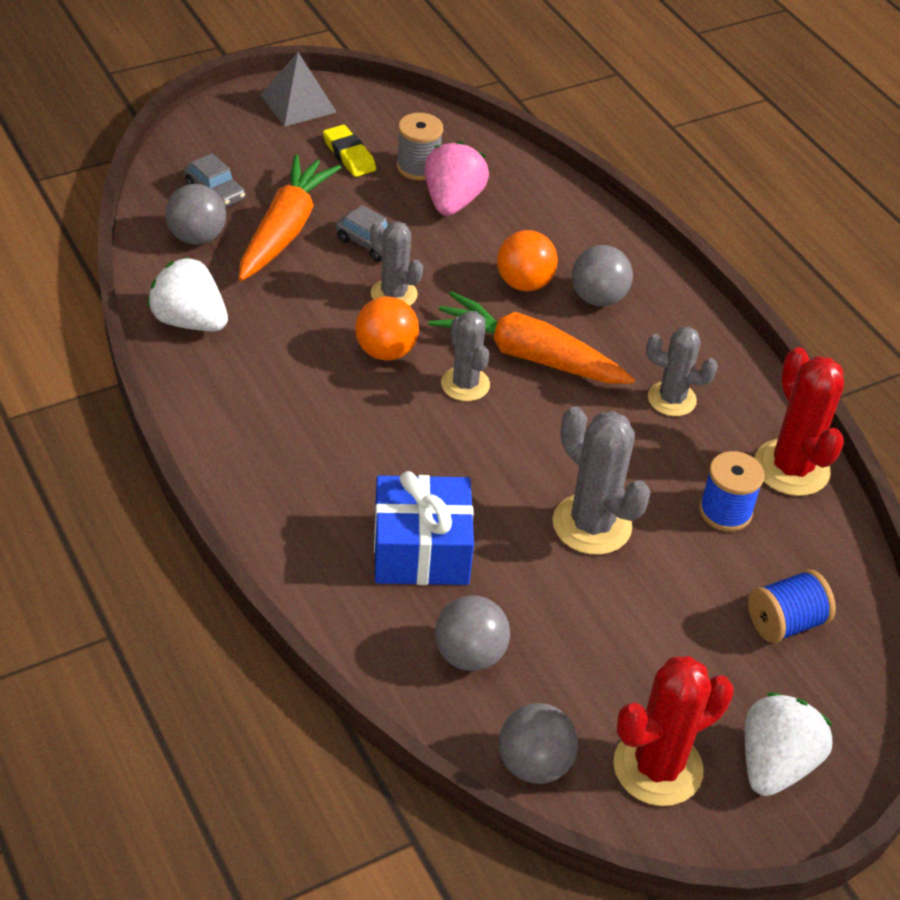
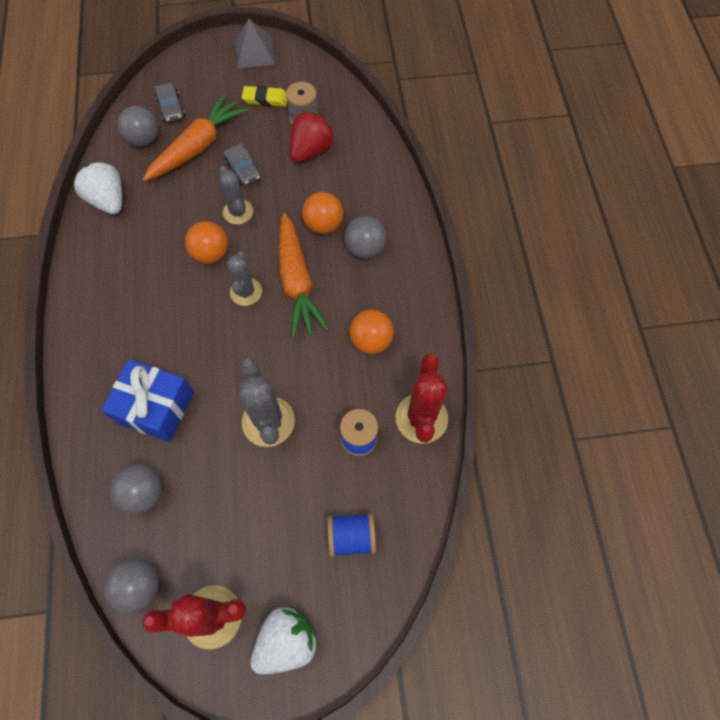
camera: 25 degrees right, 20 degrees up
yellow eraser [323,125,376,177] -> yellow eraser turned 75 degrees counterclockwise [242,86,287,107]
pink strawberry [424,141,489,216] -> red strawberry [290,111,335,162]
orange carrot [429,291,635,384] -> orange carrot turned 150 degrees counterclockwise [279,213,329,338]
grey cactus [646,327,718,416] -> orange ball [349,309,394,354]

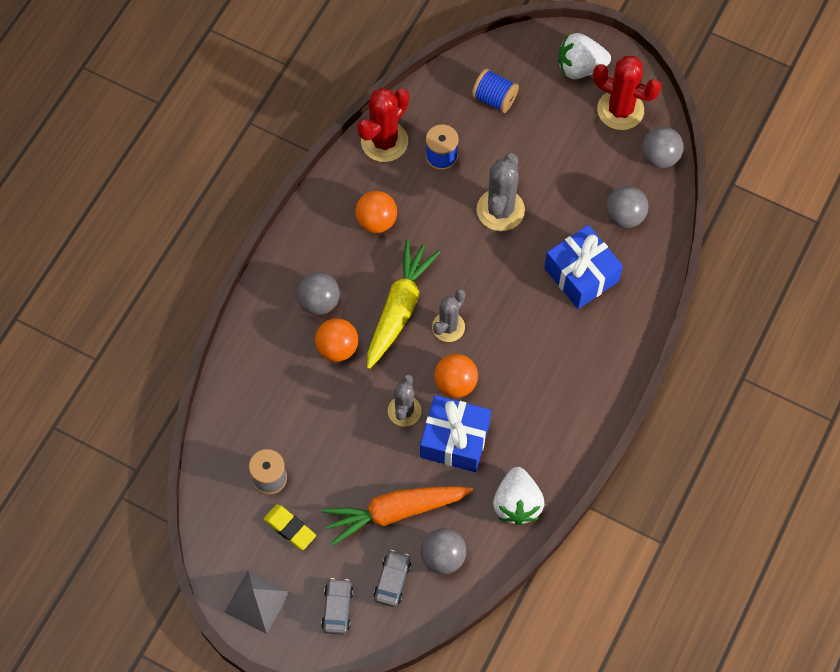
camera: 145 degrees left, 0 degrees up
grey car [224,144,261,186] -> grey car moved to [321,578,353,635]
orange carrot [279,213,329,338] -> yellow carrot [367,240,440,369]
red strawberry [290,111,335,162] -> none
none -> blue gift [420,395,491,472]

